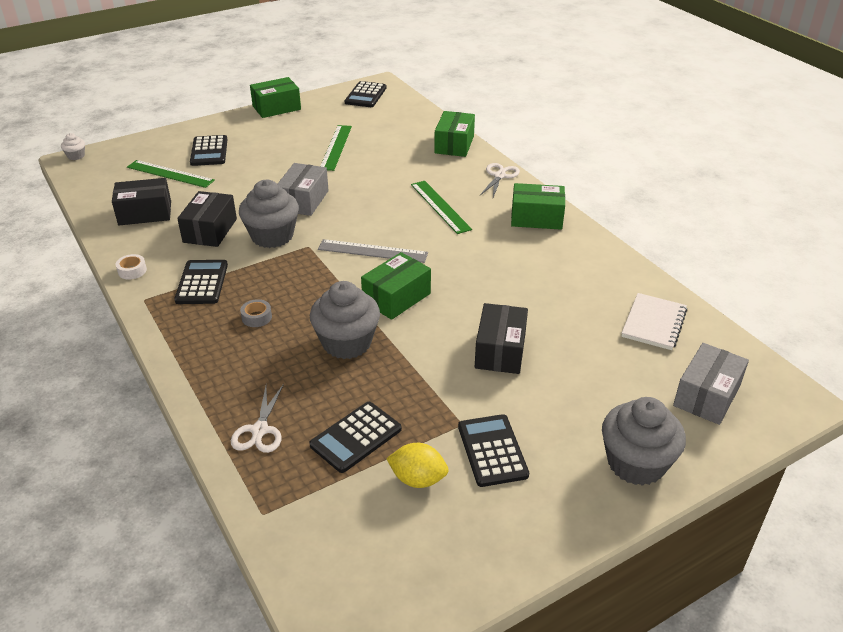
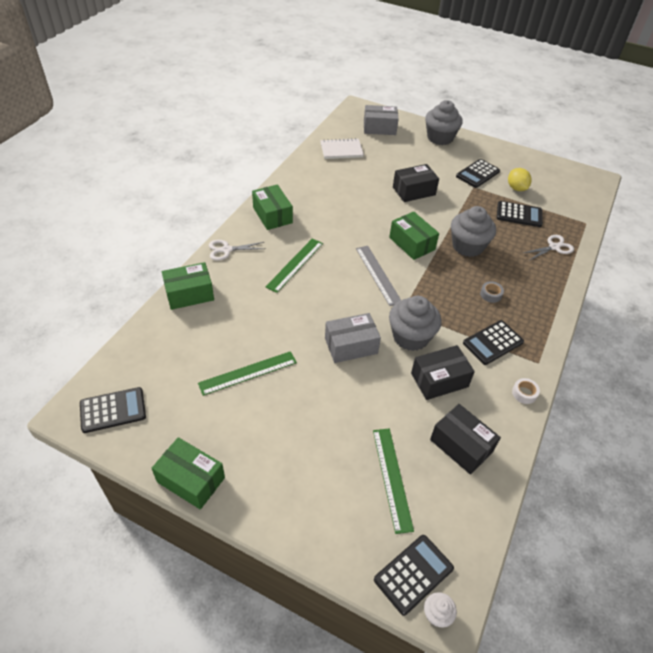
camera: 125 degrees left, 10 degrees up
black calculator [190,135,228,166] -> black calculator moved to [374,535,454,616]
green box [361,252,431,320] -> green box turned 45 degrees clockwise [389,212,439,260]

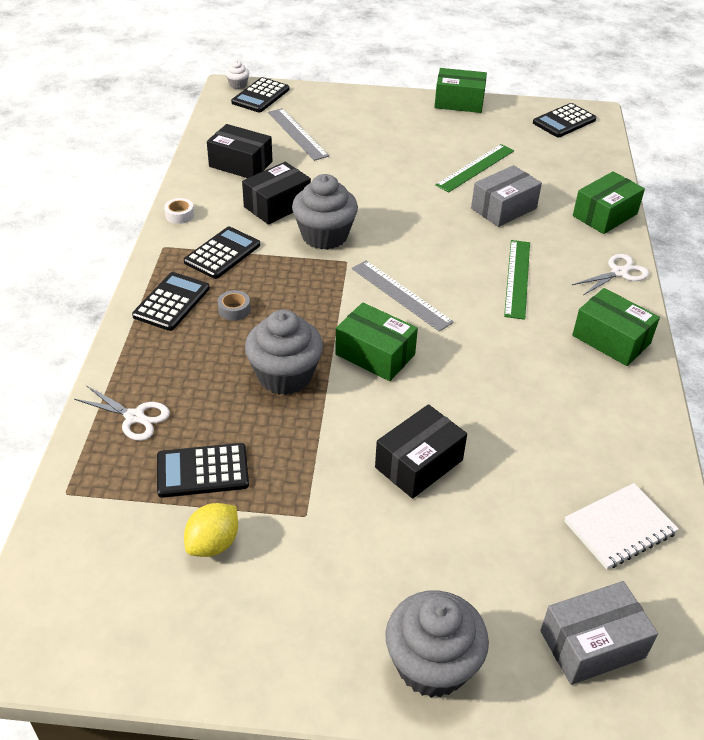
camera: 160 degrees right, 5 degrees down
grey box [325,313,381,363] -> grey box moved to [471,165,542,227]
green ruler [373,429,414,534] -> grey ruler [268,108,329,161]
black calculator [456,159,500,188] -> black calculator moved to [132,272,210,331]
yellow lemon [508,168,532,191] -> yellow lemon turned 75 degrees clockwise [184,503,238,557]
white scissors [524,235,574,261] -> white scissors turned 105 degrees counterclockwise [74,386,170,441]

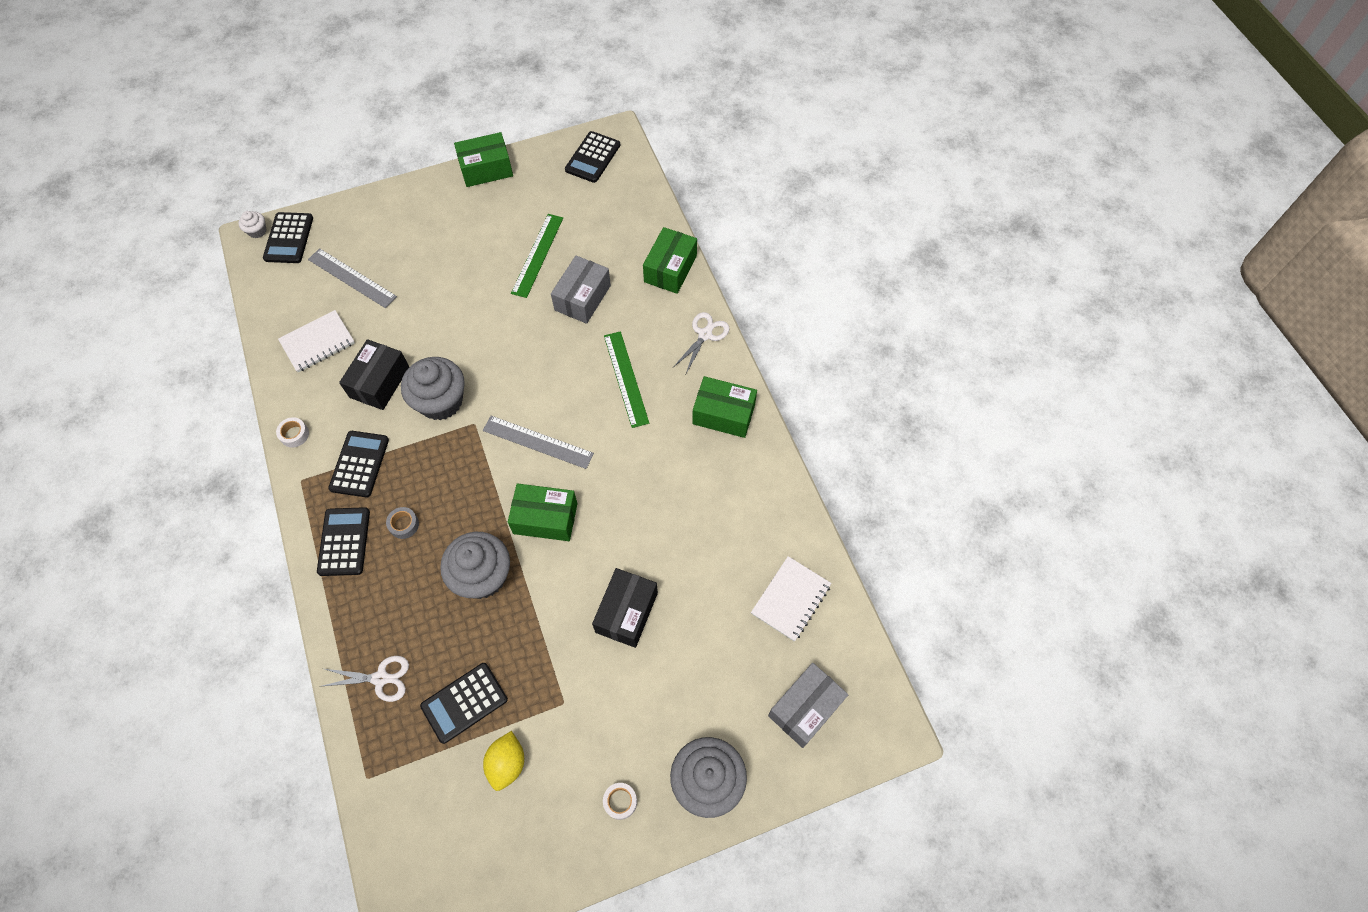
camera: 25 degrees left, 20 degrees up
black box [207,124,272,178] -> white notebook [278,310,355,373]
none -> white tape [603,783,637,820]

